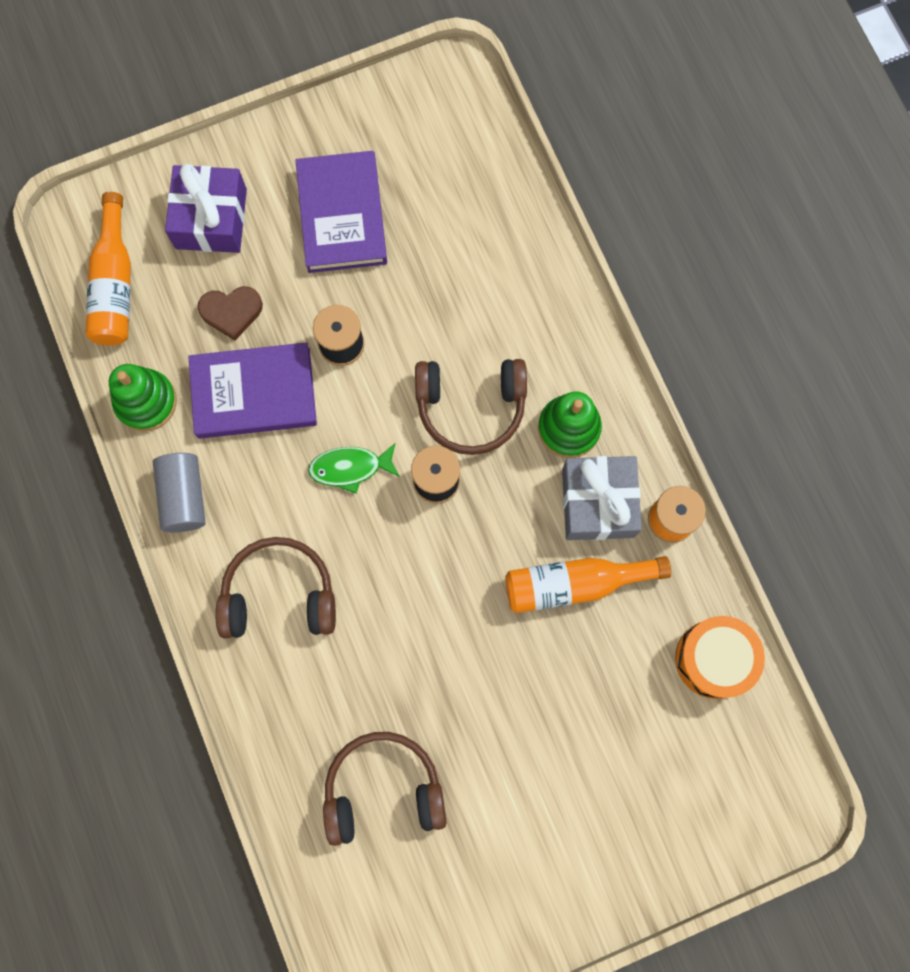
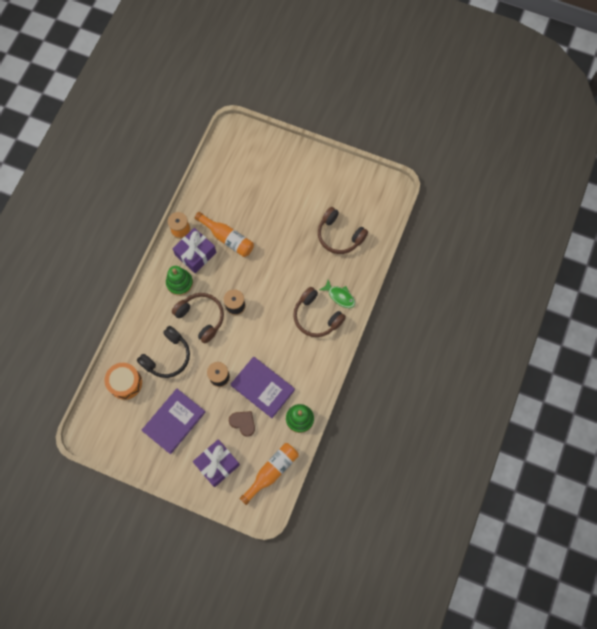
camera: 135 degrees left, 5 degrees down
grey cylinder [153,453,206,532] -> none
green fish [308,443,400,494] -> green fish moved to [320,280,355,308]
grey gift [562,456,642,540] -> purple gift [172,228,217,273]
orange drum [675,616,765,699] -> orange drum moved to [105,363,142,400]
none -> black headphones [137,326,190,378]

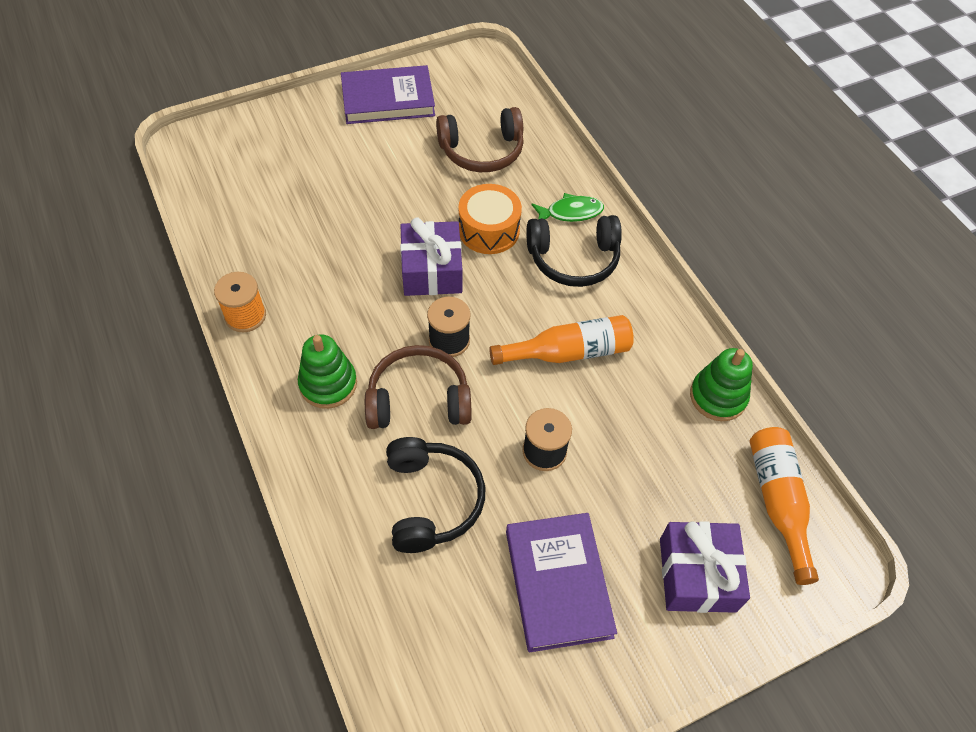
camera: 50 degrees left, 15 degrees down
orange drum [105,363,142,400] -> orange drum moved to [458,184,522,254]
purple gift [172,228,217,273] -> purple gift moved to [400,217,462,296]
orange bottle [195,212,254,257] -> orange bottle moved to [489,315,634,365]
brown heart [229,411,255,437] -> none
purple book [231,357,295,418] -> purple book moved to [341,65,435,124]
brown headphones [293,287,346,337] -> black headphones [526,215,622,287]

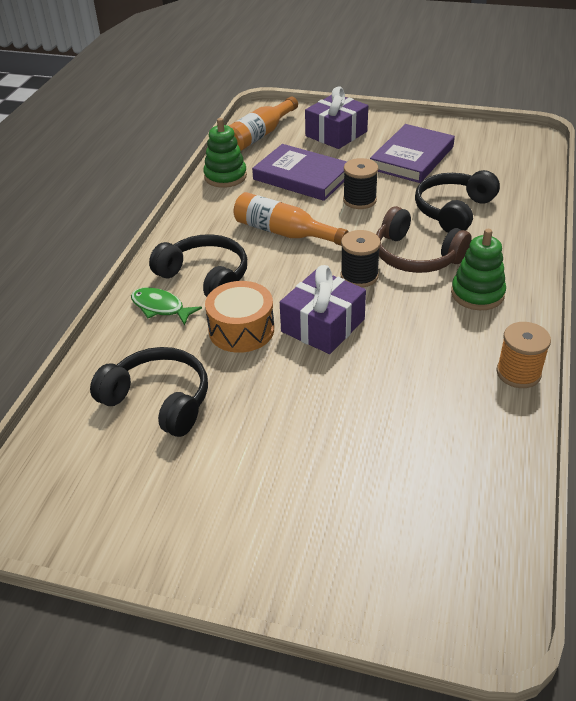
camera: 135 degrees left, 15 degrees down
purple book [341,65,435,124] -> purple book moved to [252,144,347,201]
brown headphones [436,107,524,172] -> black headphones [90,347,208,437]

